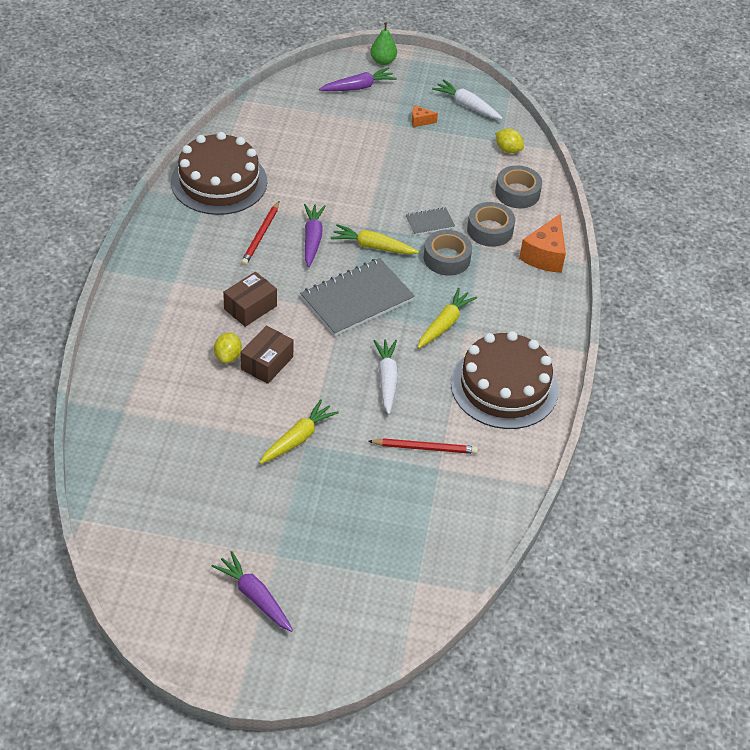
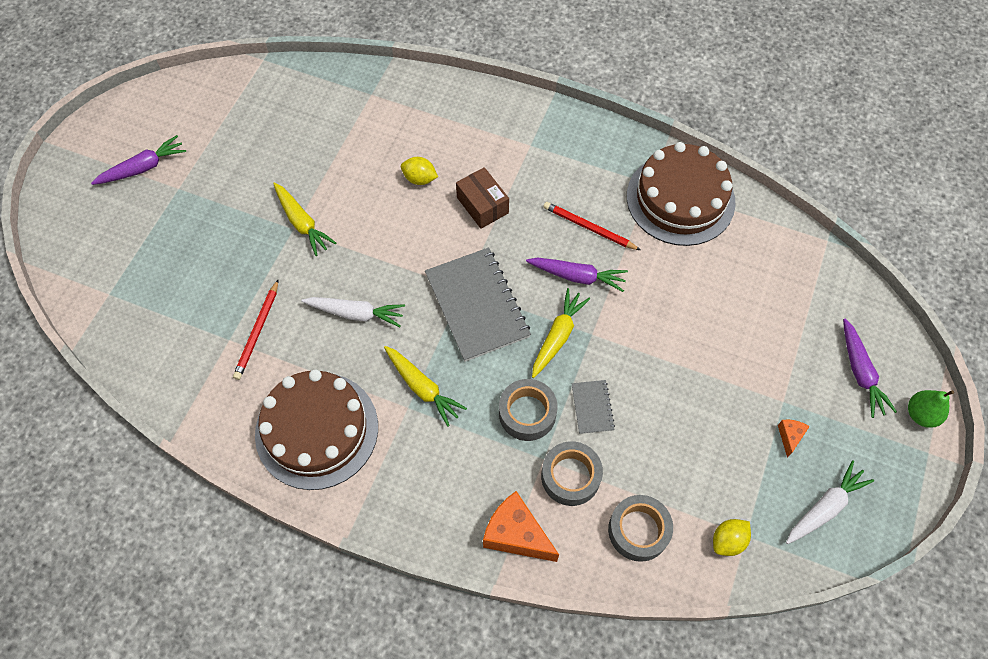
camera: 105 degrees right, 15 degrees up
brown box [240,325,294,384] -> none

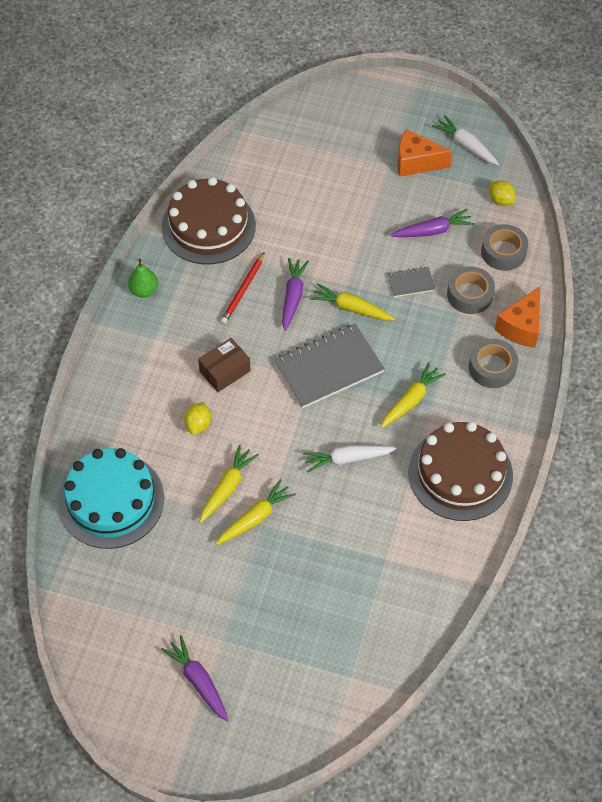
camera: 95 degrees left, 5 degrees down
red pencil [233,279,279,380] -> none
white carrot [301,297,405,327] -> white carrot turned 105 degrees counterclockwise [303,445,397,473]
grey tape [499,379,558,441] -> grey tape moved to [469,339,518,388]
orange cheese [778,420,810,458] -> orange cheese [397,129,452,177], size x2.05
purple carrot [843,319,897,418] -> purple carrot moved to [391,209,474,237]
green pear [908,390,954,428] -> green pear moved to [128,259,158,298]
none -> turquoise cake [58,448,164,549]
none -> yellow carrot [199,445,259,523]

